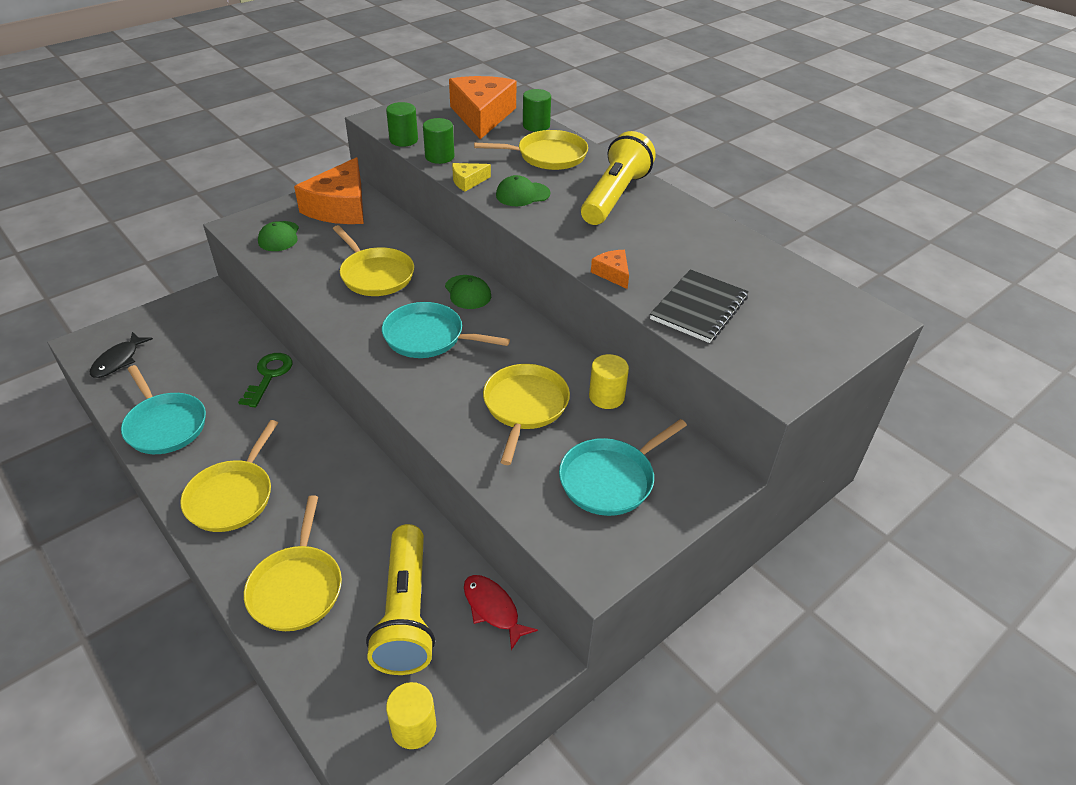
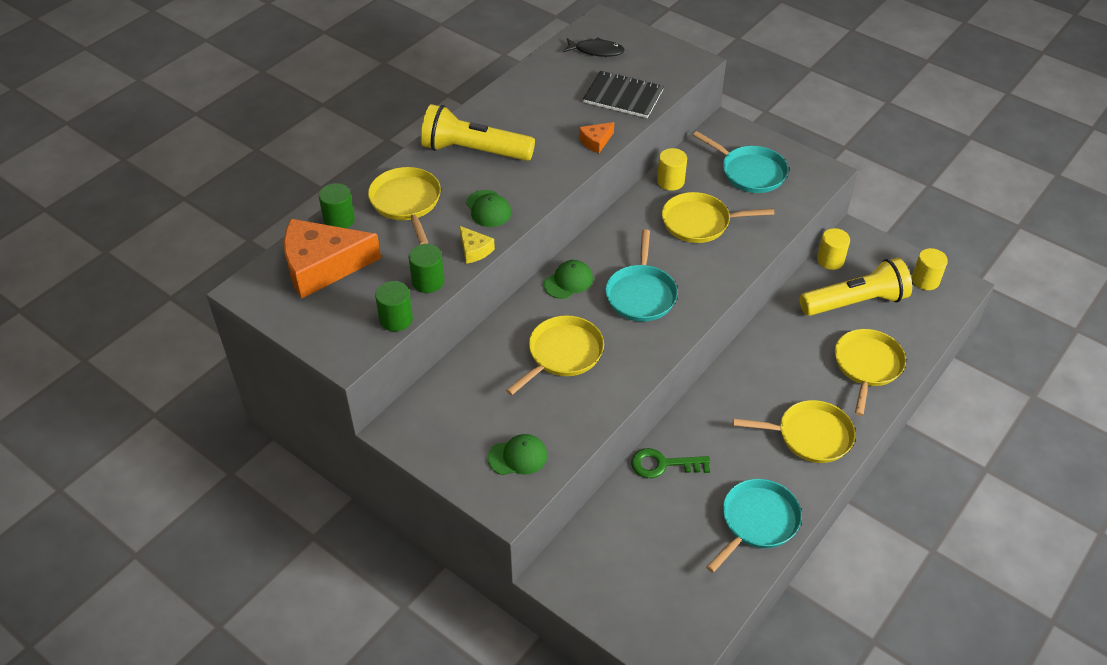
camera: 100 degrees left, 5 degrees up
black fish [90,332,153,378] -> black fish moved to [563,37,625,57]
yellow pan [244,495,342,631] -> yellow pan turned 60 degrees counterclockwise [835,329,906,416]
orange cheese [294,157,364,224] -> none
red fish [464,575,538,650] -> yellow cylinder [817,228,850,270]

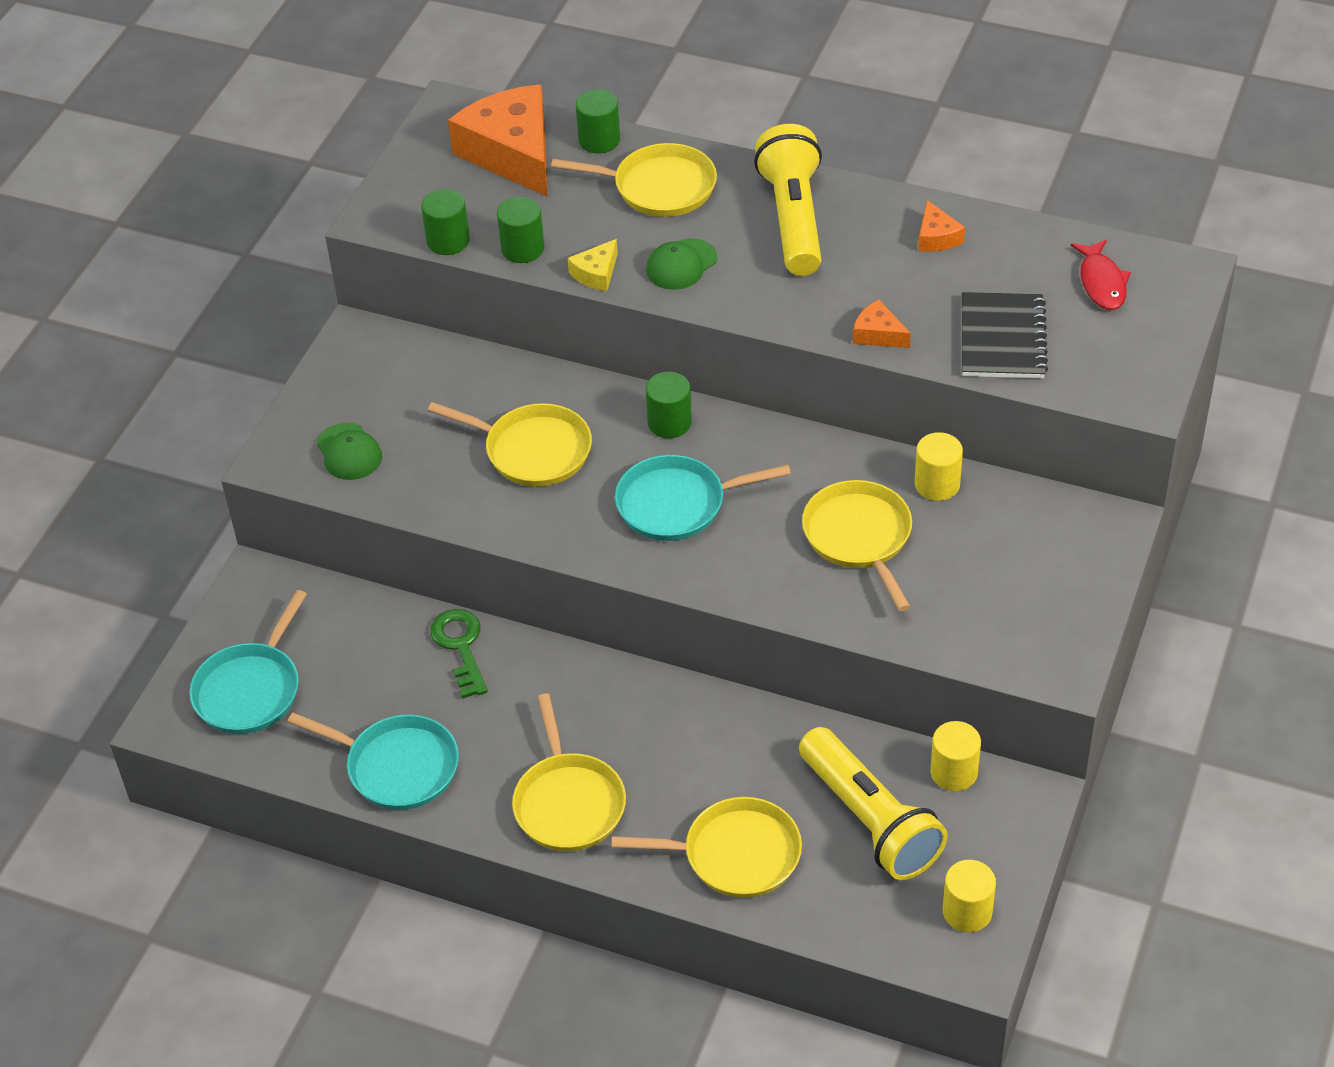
camera: 75 degrees right, 0 degrees up
yellow pan [368,167,441,244] -> yellow pan turned 45 degrees clockwise [551,143,717,217]
green cap [544,260,593,299] -> green cylinder [646,372,692,438]
black fish [563,37,625,57] -> red fish [1070,239,1131,310]
turquoise pan [693,131,789,193] -> turquoise pan moved to [189,590,307,734]
none -> orange cheese [918,200,965,252]

